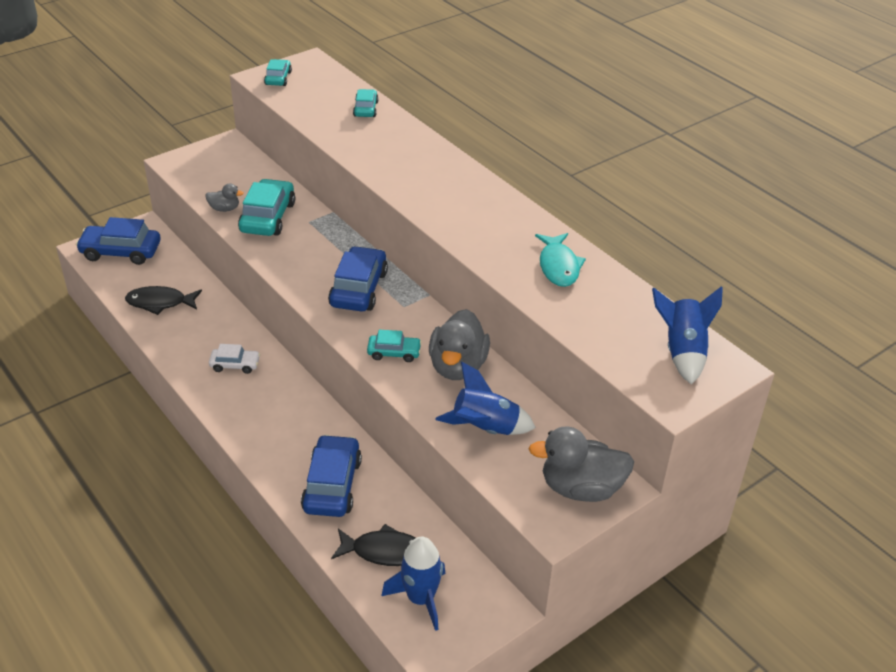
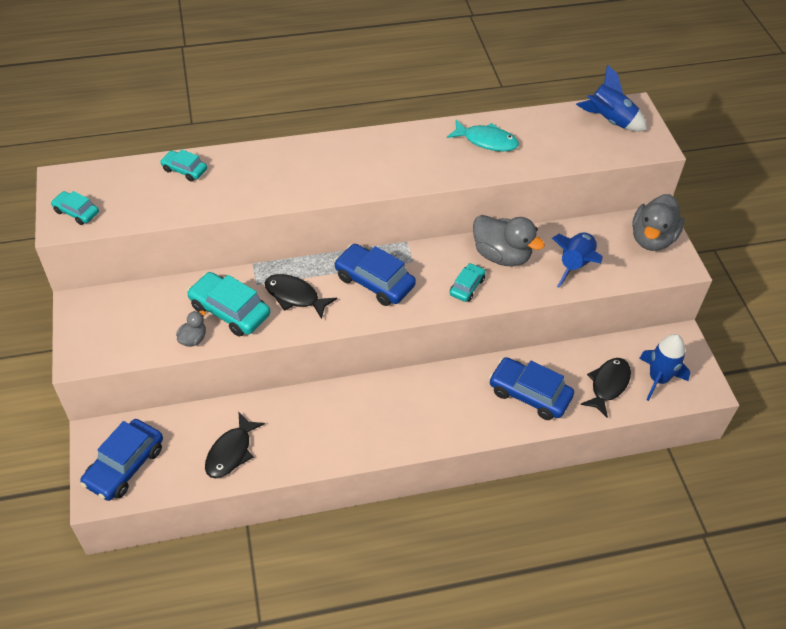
camera: 65 degrees left, 10 degrees up
white car [209,344,260,374] -> none
none -> black fish [265,274,337,319]

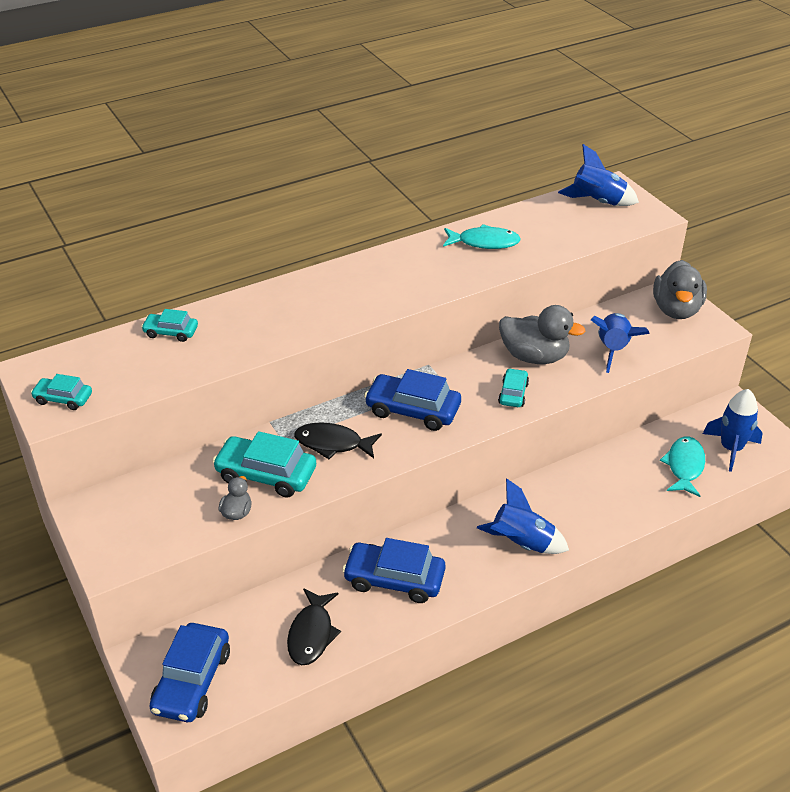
camera: 15 degrees left, 10 degrees down
blue car [489,357,574,420] -> blue car moved to [342,538,446,603]
black fish [580,358,631,418] -> turquoise fish [660,437,705,497]
none -> blue rocket [477,479,569,554]

